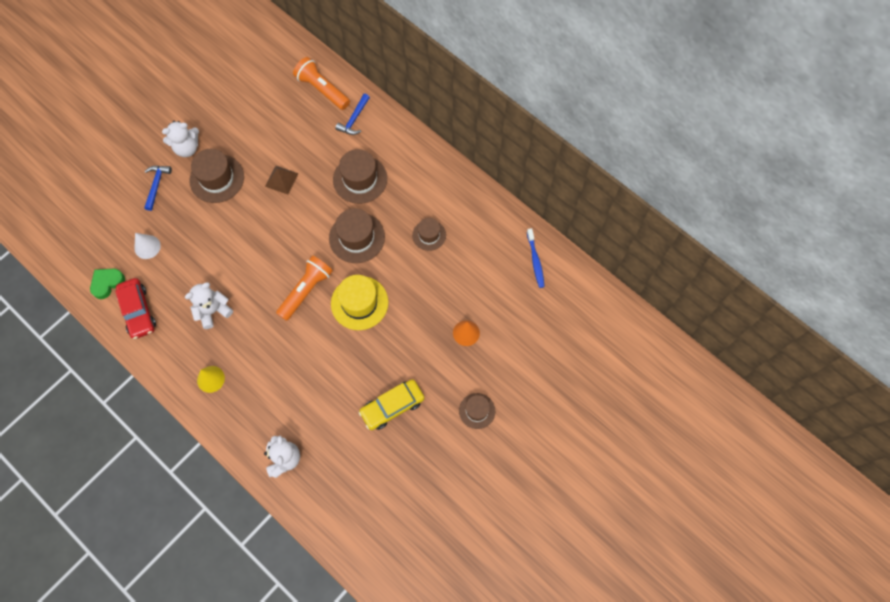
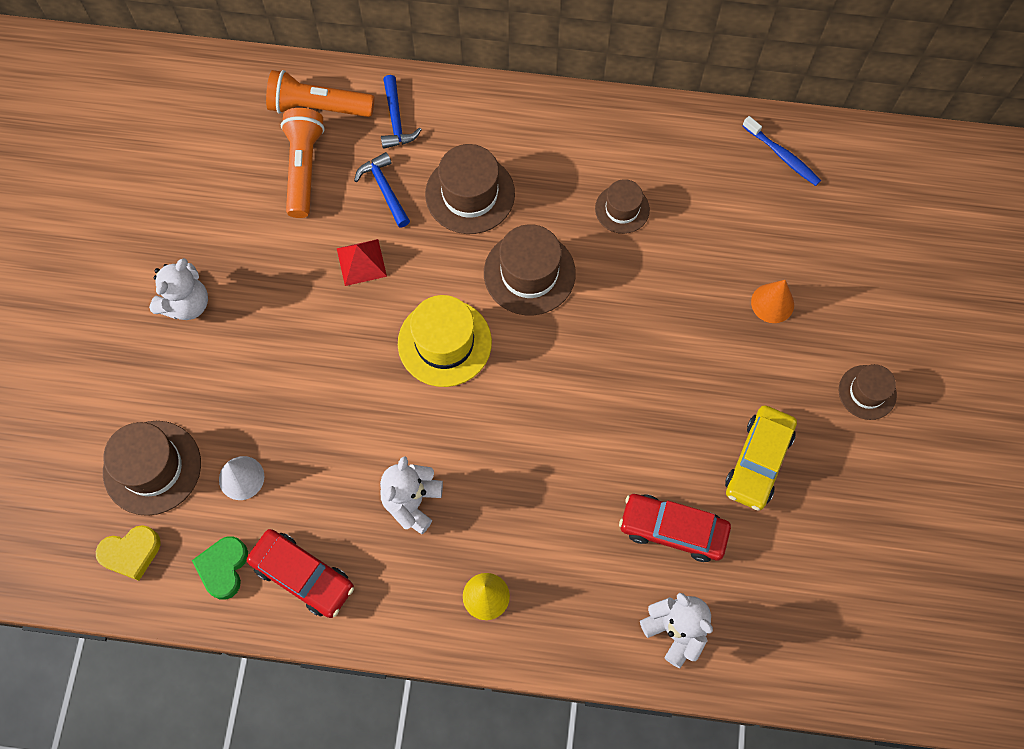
camera: 35 degrees left, 0 degrees up
blue hammer [144,166,172,211] -> blue hammer moved to [354,152,410,228]
brown hat [190,149,244,203] -> brown hat moved to [103,421,201,516]
brown pyramid [265,166,299,195] -> red pyramid [337,239,387,286]
orange flashlight [276,256,333,321] -> orange flashlight moved to [281,108,325,218]
yellow hat [331,275,388,330] -> yellow hat moved to [398,295,492,387]
none -> yellow heart [96,525,161,581]
none -> red car [619,494,731,562]

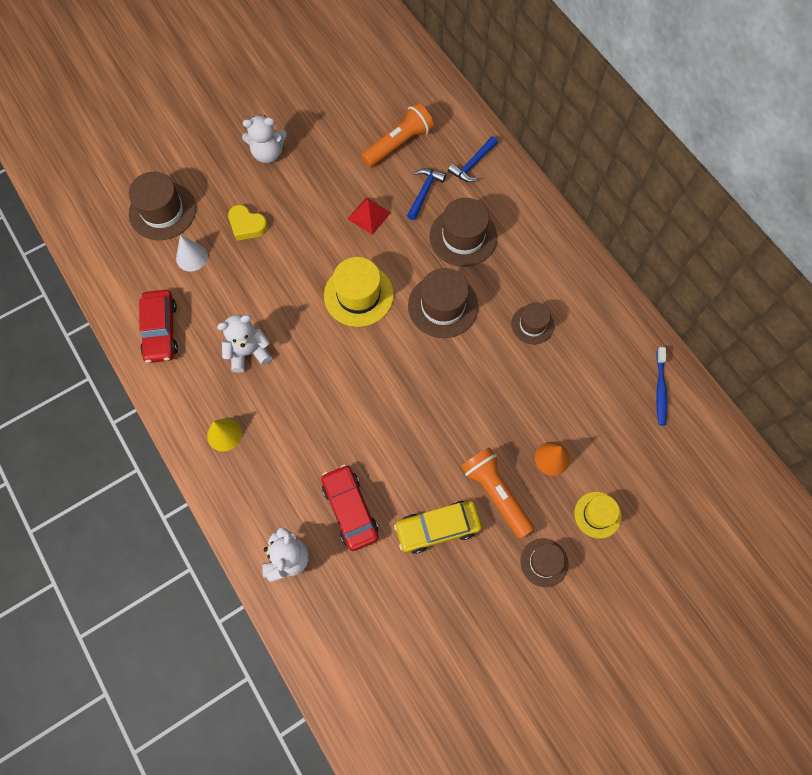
camera: 50 degrees right, 0 degrees up
yellow heart [96,525,161,581] -> yellow heart moved to [228,205,268,241]
green heart [192,536,248,600] -> none
orange flashlight [266,70,374,117] -> orange flashlight moved to [461,447,534,538]
none -> yellow hat [574,492,622,539]

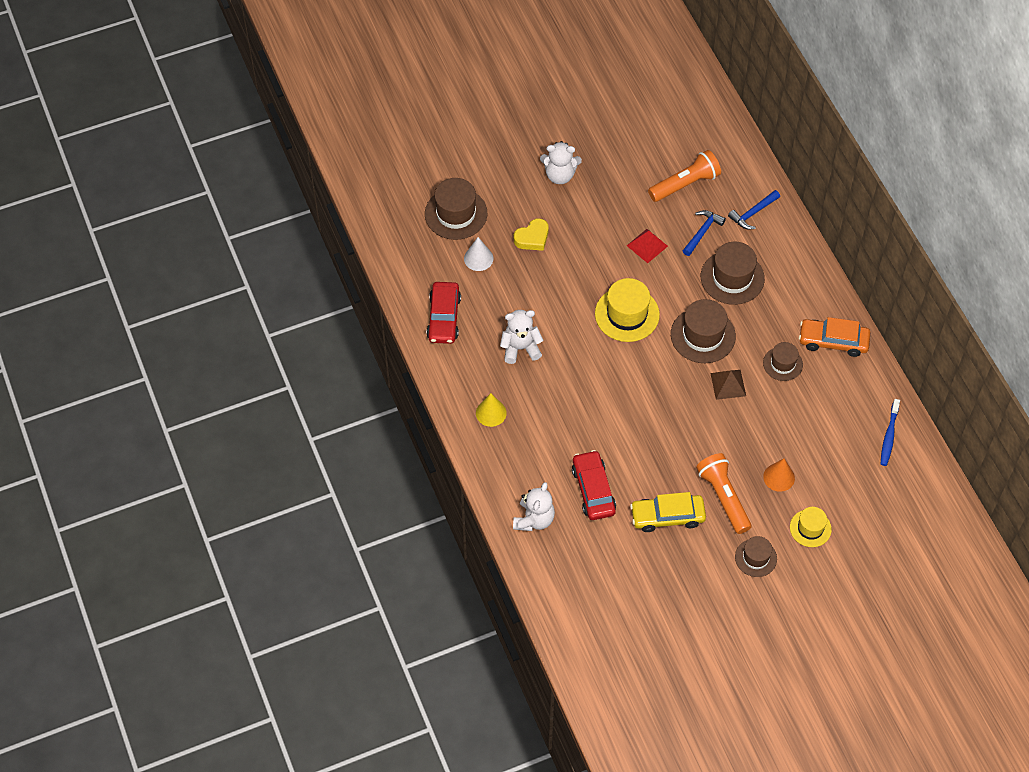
camera: 10 degrees right, 10 degrees down
yellow heart [228,205,268,241] -> yellow heart turned 75 degrees counterclockwise [514,218,549,251]
none -> brown pyramid [710,370,746,400]
none -> orange car [799,317,870,357]

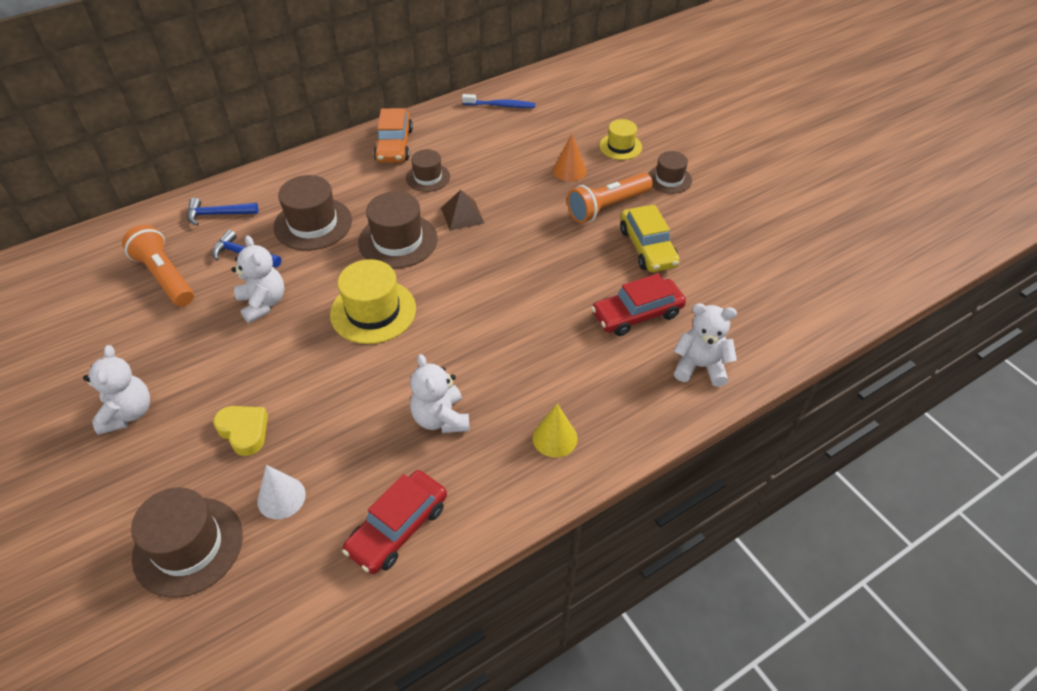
camera: 100 degrees left, 10 degrees down
red car [427,282,461,344] -> red car turned 135 degrees clockwise [342,470,447,574]
red pyramid [627,229,668,263] -> white teddy bear [231,236,284,323]
blue hammer [728,190,780,229] -> blue hammer turned 135 degrees clockwise [187,198,258,226]

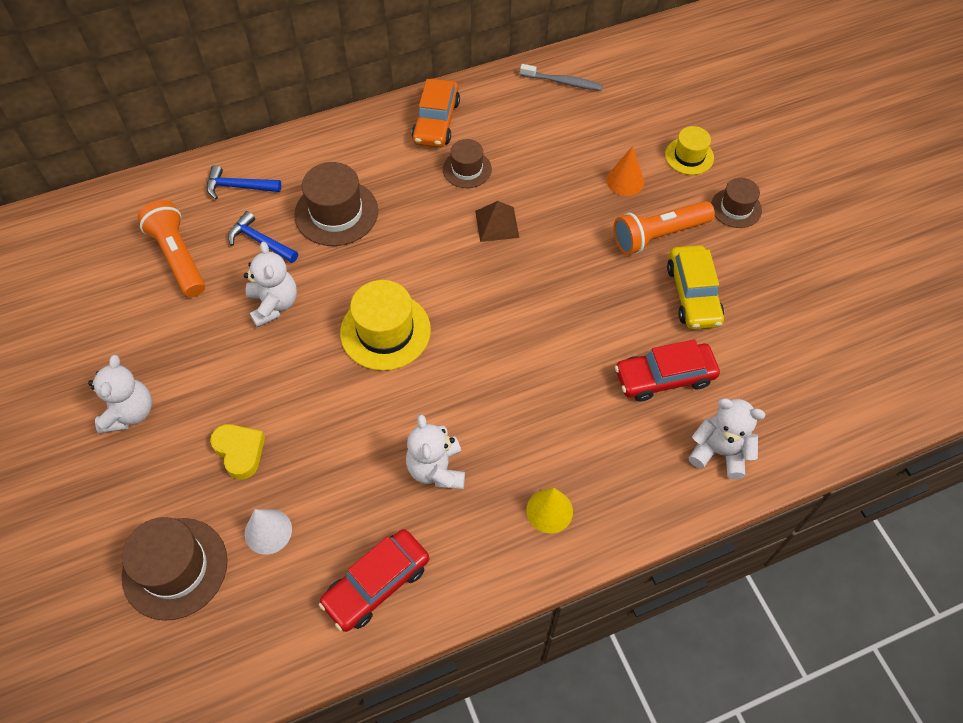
camera: 10 degrees right, 10 degrees up
brown hat [358,191,438,269] -> none
blue toothbrush [462,94,535,108] -> grey toothbrush [520,64,603,91]

